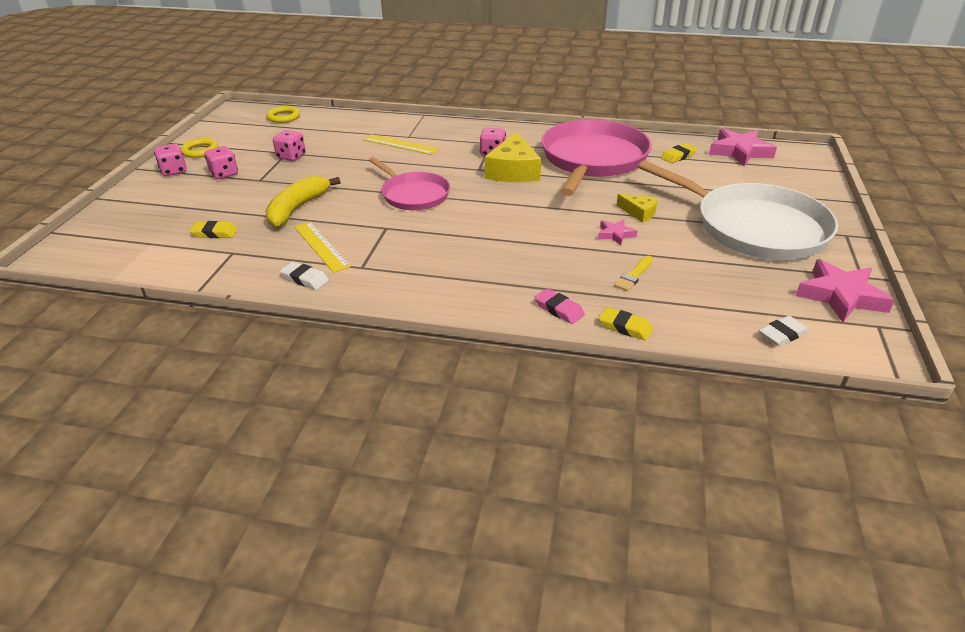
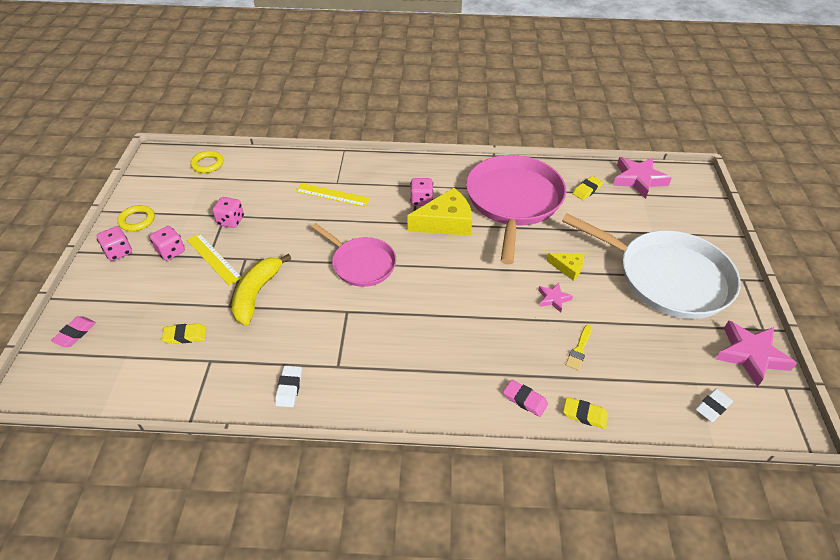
camera: 10 degrees left, 10 degrees up
white eraser [280,261,329,290] -> white eraser turned 75 degrees clockwise [275,366,302,407]
yellow ruler [294,222,351,273] -> yellow ruler moved to [187,233,242,286]
yellow cheese [485,131,541,182] -> yellow cheese turned 105 degrees counterclockwise [408,188,472,236]
none -> pink eraser [51,316,96,347]

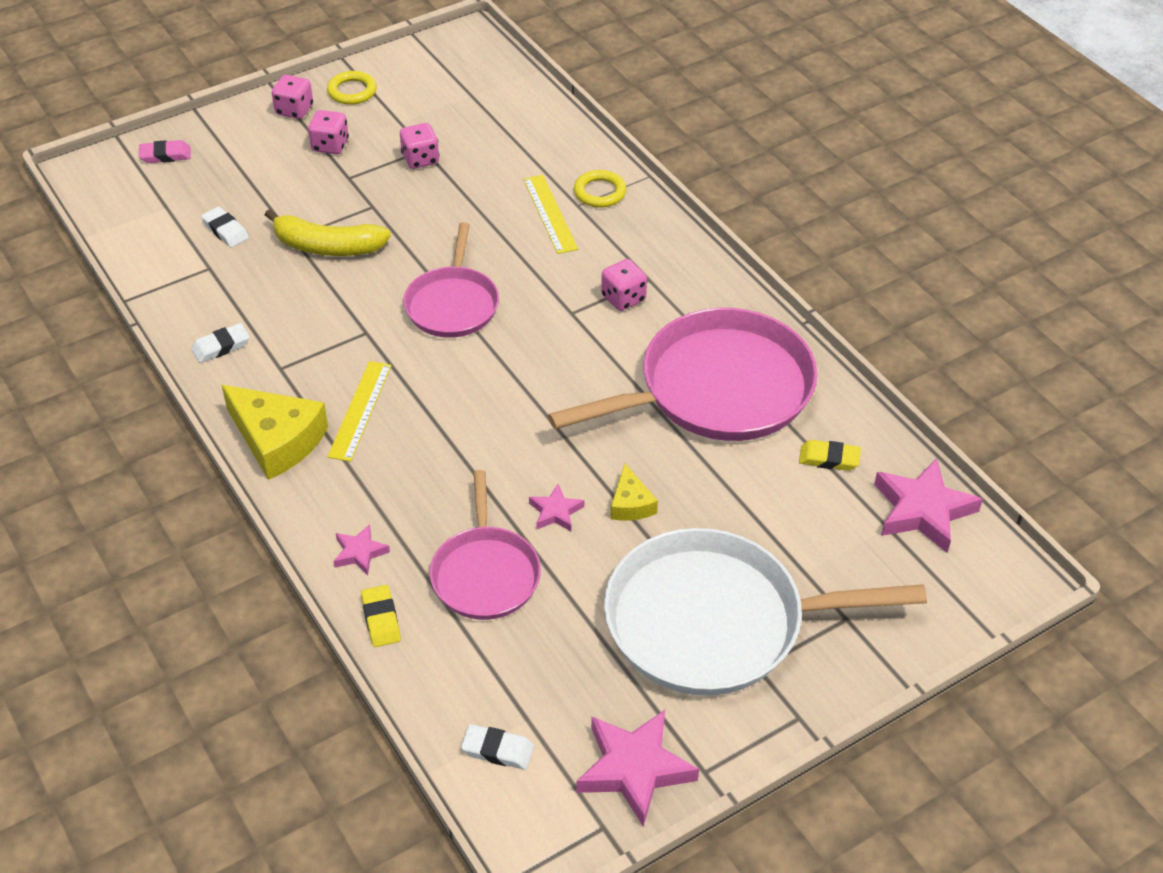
camera: 55 degrees right, 0 degrees up
yellow eraser [162,324,207,344] -> white eraser [201,206,249,248]
yellow ruler [187,233,242,286] -> yellow ruler moved to [327,361,391,462]
yellow ring [190,151,224,173] -> yellow ring moved to [574,170,626,208]
yellow banana [232,254,291,325] -> yellow banana turned 150 degrees counterclockwise [265,209,391,256]
yellow cheese [408,188,472,236] -> yellow cheese moved to [222,385,328,480]
pink eraser [503,380,548,417] -> pink star [333,524,390,575]
white pan [562,213,741,319] -> white pan turned 90 degrees clockwise [604,528,927,696]
yellow brush [565,325,592,370] -> pink pan [430,470,541,620]

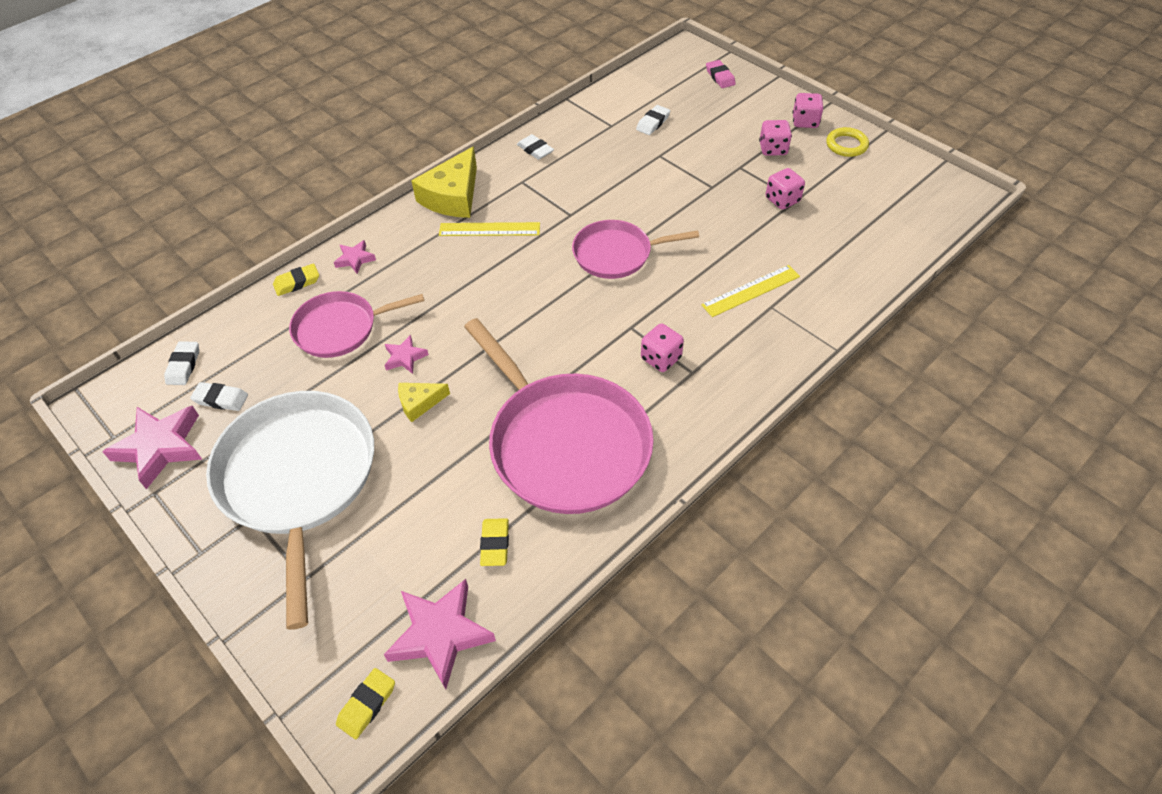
camera: 80 degrees right, 5 degrees up
yellow banana [265,209,391,256] -> none
yellow ring [574,170,626,208] -> none
none -> white eraser [190,382,248,411]
none -> yellow eraser [336,668,395,739]

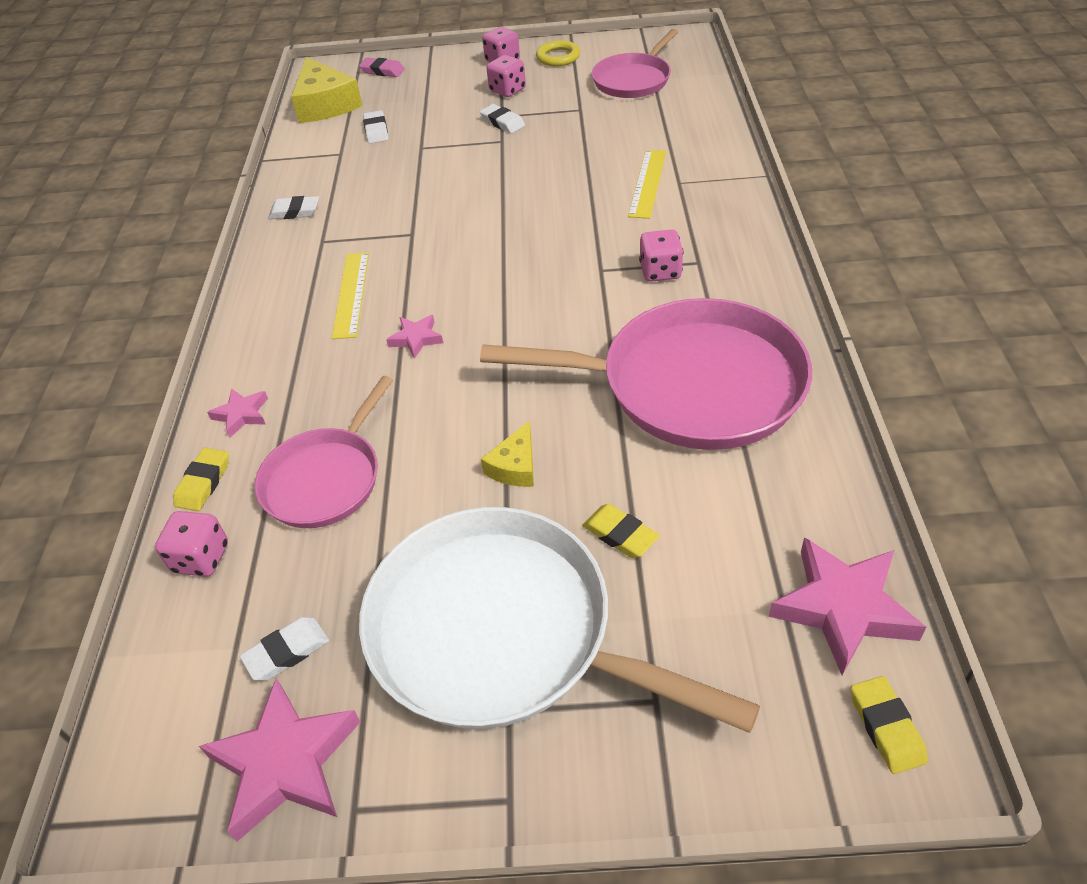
camera: 45 degrees left, 5 degrees down
white eraser [164,341,199,385] -> white eraser moved to [480,104,525,133]
pink star [384,335,429,374] -> pink star moved to [386,315,443,359]
yellow cheese [411,146,477,218] -> yellow cheese moved to [291,57,363,123]
yellow ruler [439,222,540,236] -> yellow ruler turned 45 degrees counterclockwise [332,252,369,339]
yellow eraser [480,518,509,566] -> yellow eraser moved to [582,504,659,558]
pink pan [572,220,699,279] -> pink pan moved to [592,29,678,98]
pink dice [766,168,805,210] -> pink dice moved to [155,511,228,577]

